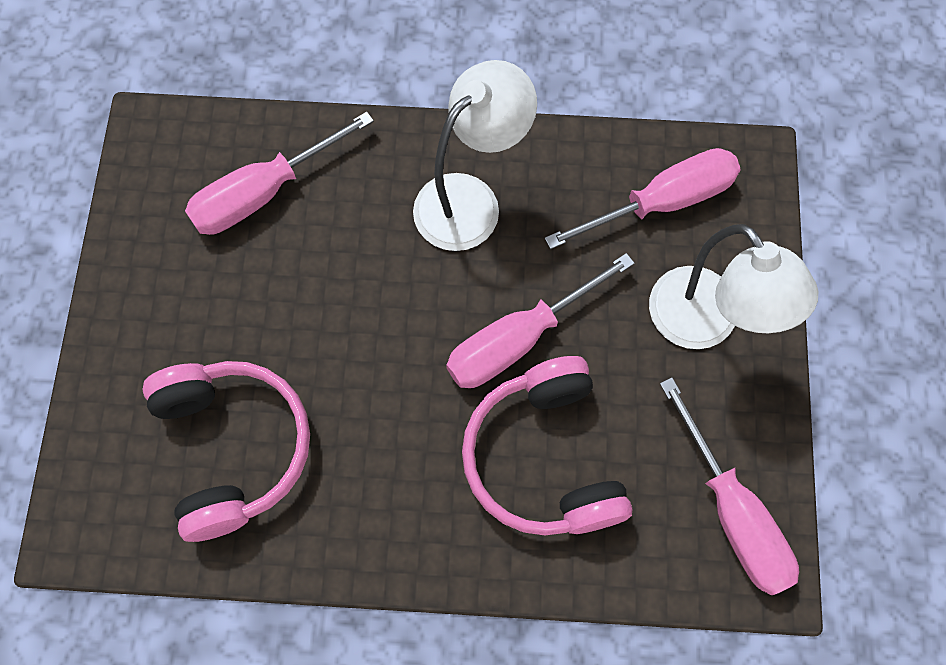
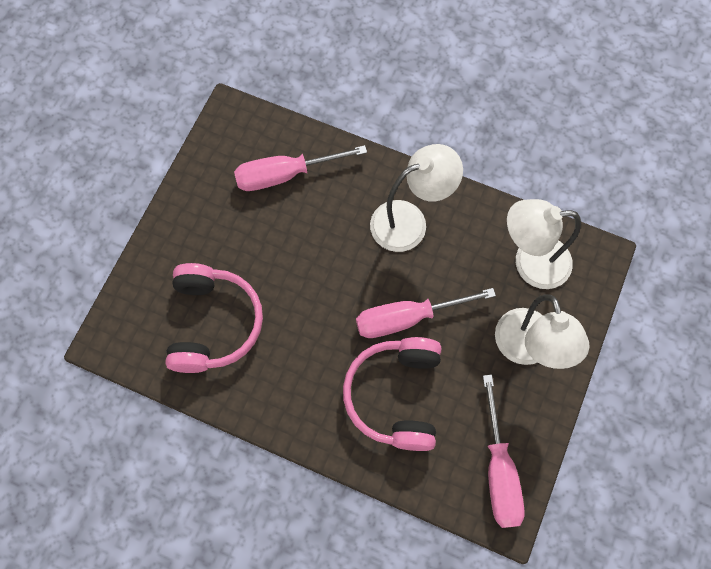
camera: 20 degrees right, 0 degrees up
pink screwdriver [544,148,741,250] -> white lamp [507,199,581,289]

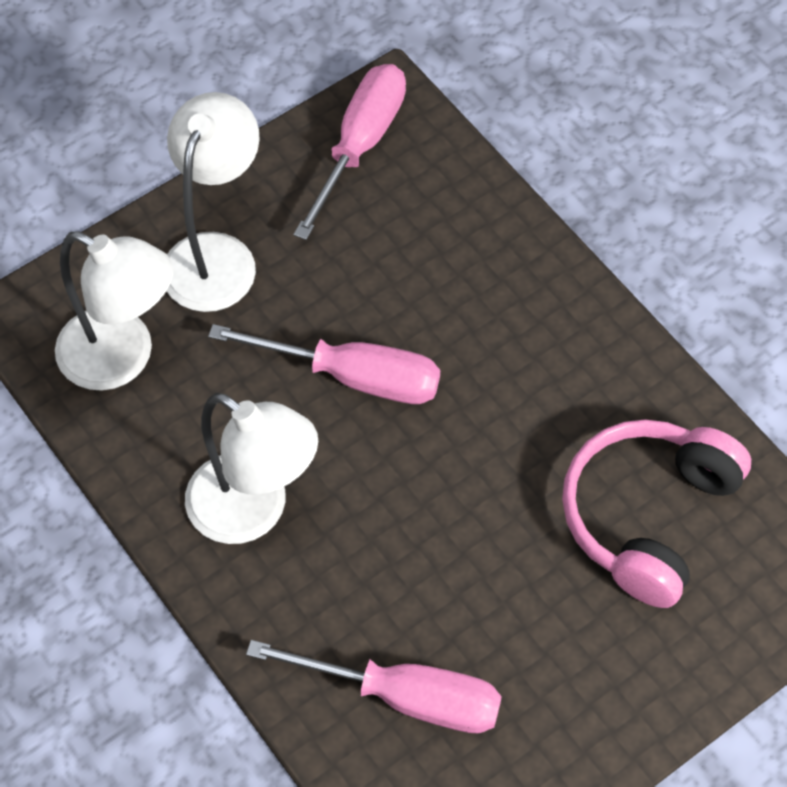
camera: 150 degrees left, 10 degrees down
pink headphones [343,337,441,451] -> none
white lamp [370,144,463,252] -> white lamp turned 150 degrees counterclockwise [185,393,318,544]

